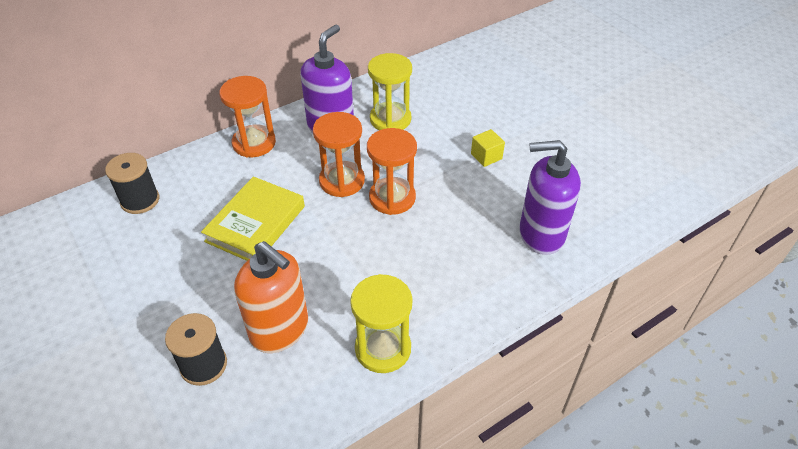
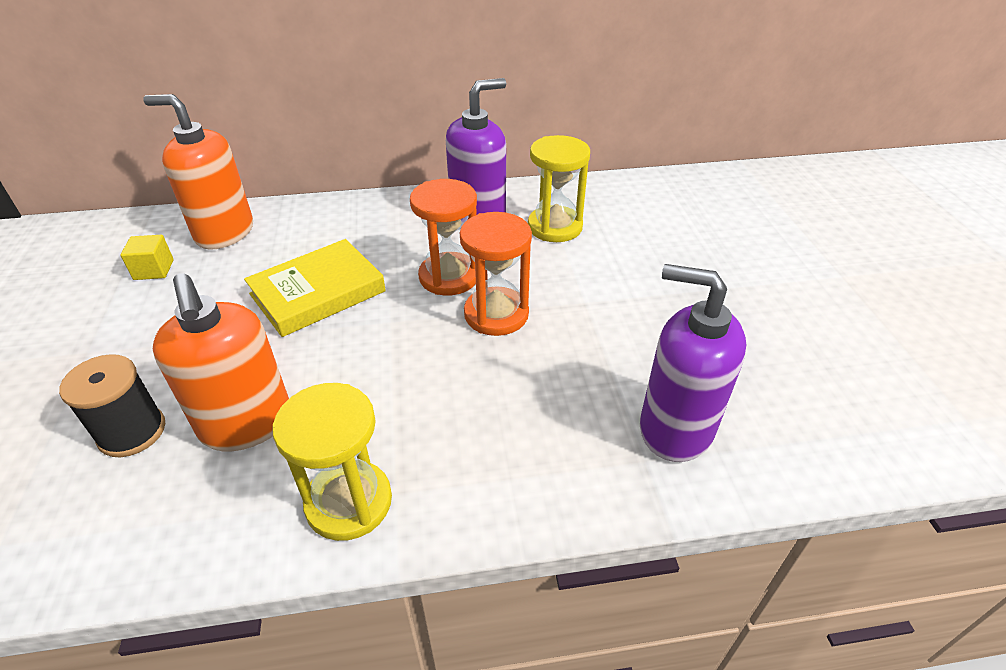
camera: 25 degrees right, 5 degrees down
black spool [105,153,159,214] -> orange soap dispenser [144,94,253,250]
orange hourglass [219,76,276,158] -> none
yellow cube [471,129,505,167] -> yellow cube moved to [120,235,174,280]

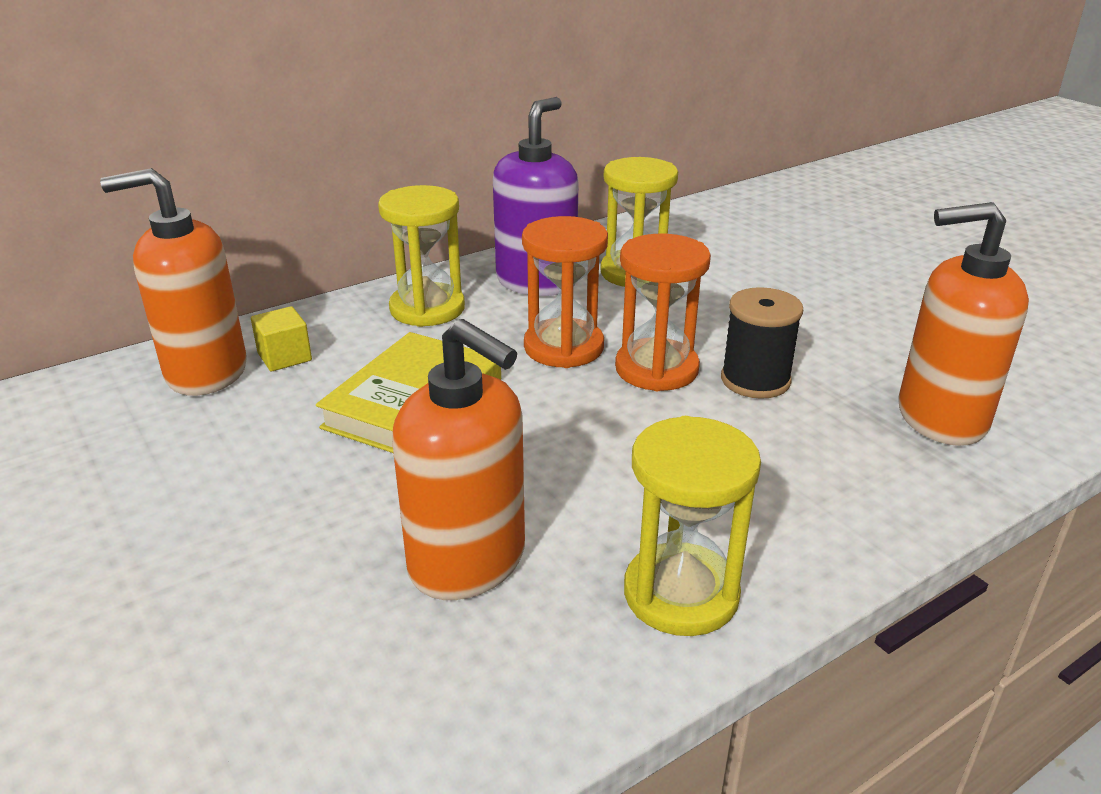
camera: 25 degrees left, 10 degrees down
black spool [59,354,165,457] -> black spool moved to [721,287,803,399]
yellow cube [120,235,174,280] -> yellow cube moved to [251,306,312,371]
purple soap dispenser [640,264,746,462] -> orange soap dispenser [899,202,1029,446]
none -> yellow hourglass [378,185,465,327]

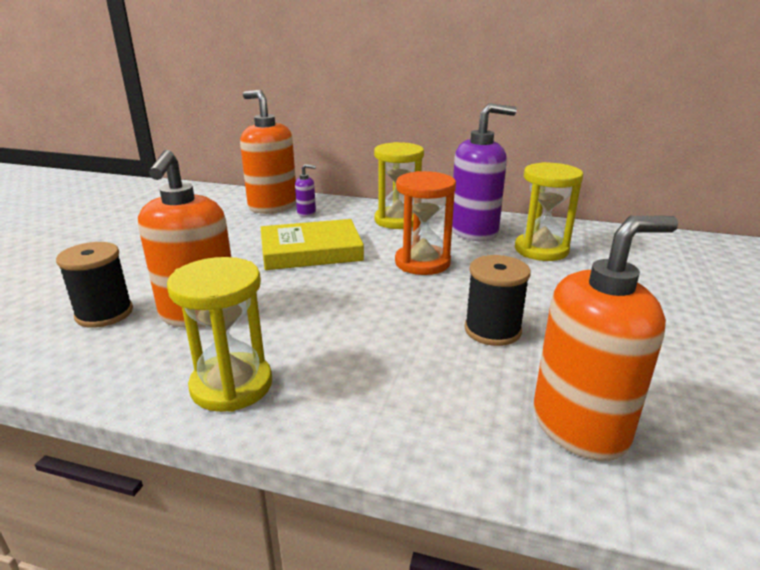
camera: 50 degrees right, 5 degrees down
yellow cube [251,306,312,371] -> purple soap dispenser [295,164,316,217]
orange hourglass [615,234,711,391] -> none
orange soap dispenser [899,202,1029,446] -> orange soap dispenser turned 105 degrees clockwise [533,216,678,461]
none -> black spool [56,242,133,328]

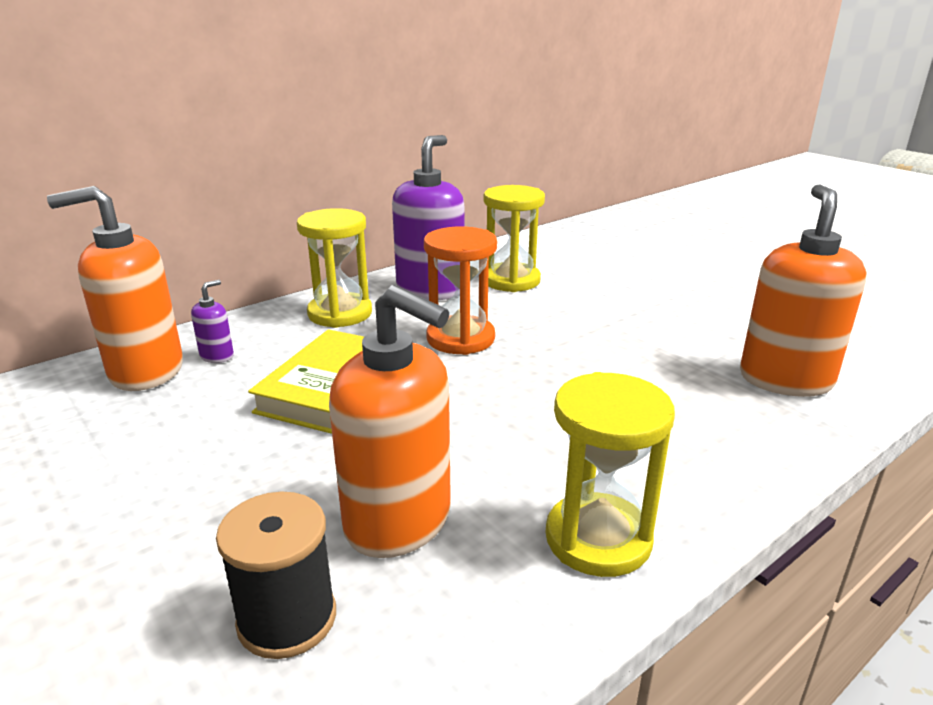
camera: 55 degrees left, 0 degrees up
black spool [464,255,531,346] -> none

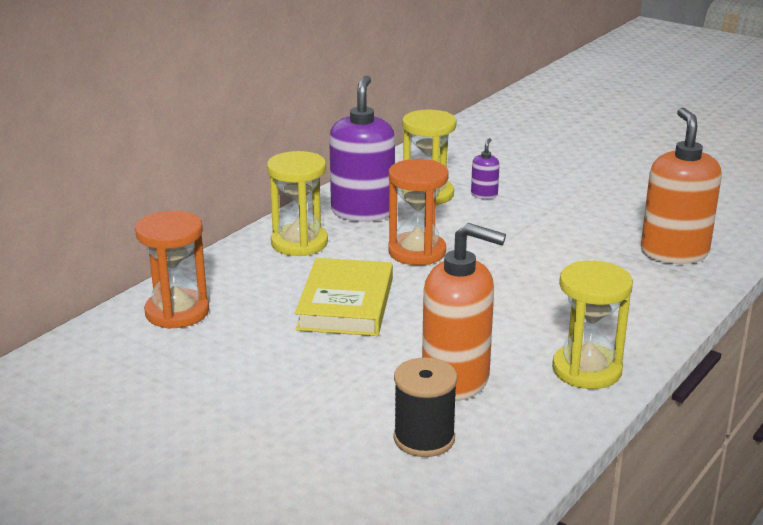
camera: 15 degrees left, 0 degrees up
orange soap dispenser [47,186,183,391] -> orange hourglass [135,211,209,329]
purple soap dispenser [191,280,234,363] -> purple soap dispenser moved to [471,138,500,199]

